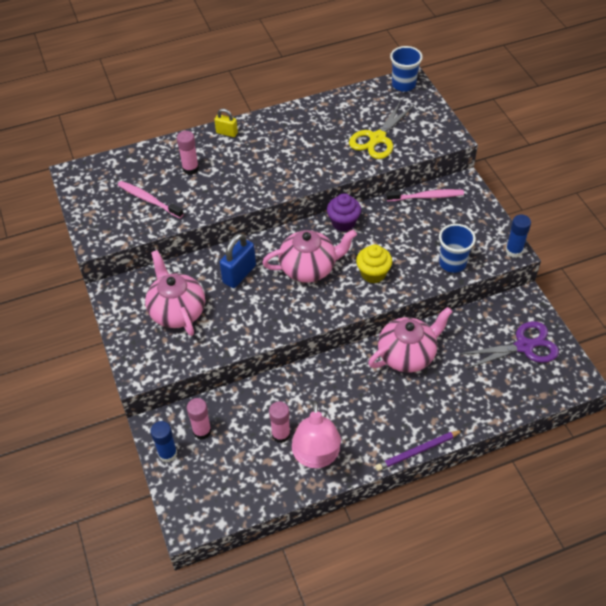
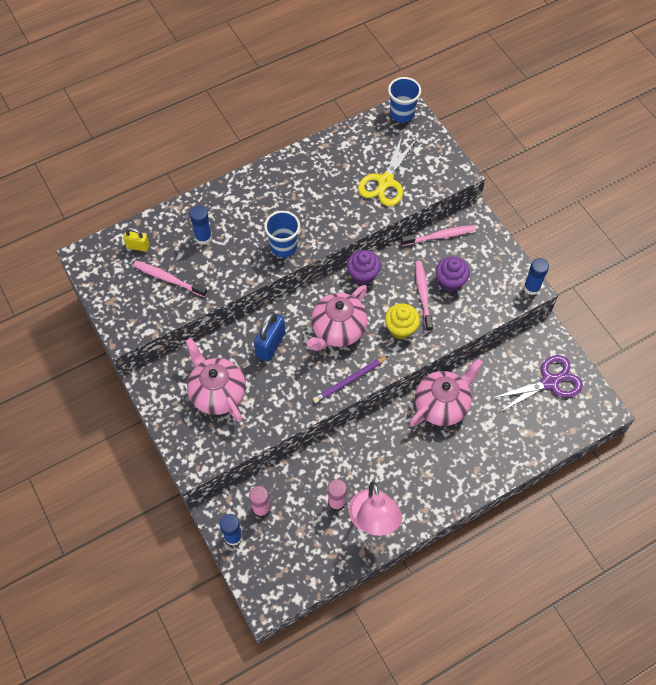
camera: 10 degrees left, 10 degrees up
pink glue stick [177,131,199,175] -> blue glue stick [190,206,212,245]
yellow padlock [214,109,238,137] -> yellow padlock moved to [123,228,150,252]
pink teapot [262,230,357,283] -> pink teapot turned 150 degrees clockwise [306,285,368,351]
purple pencil [375,430,463,471] -> purple pencil moved to [313,356,388,403]
blue cup [439,224,476,273] -> blue cup moved to [264,211,300,257]
none -> pink toothbrush [415,261,433,332]
none -> purple cupcake [436,257,470,292]

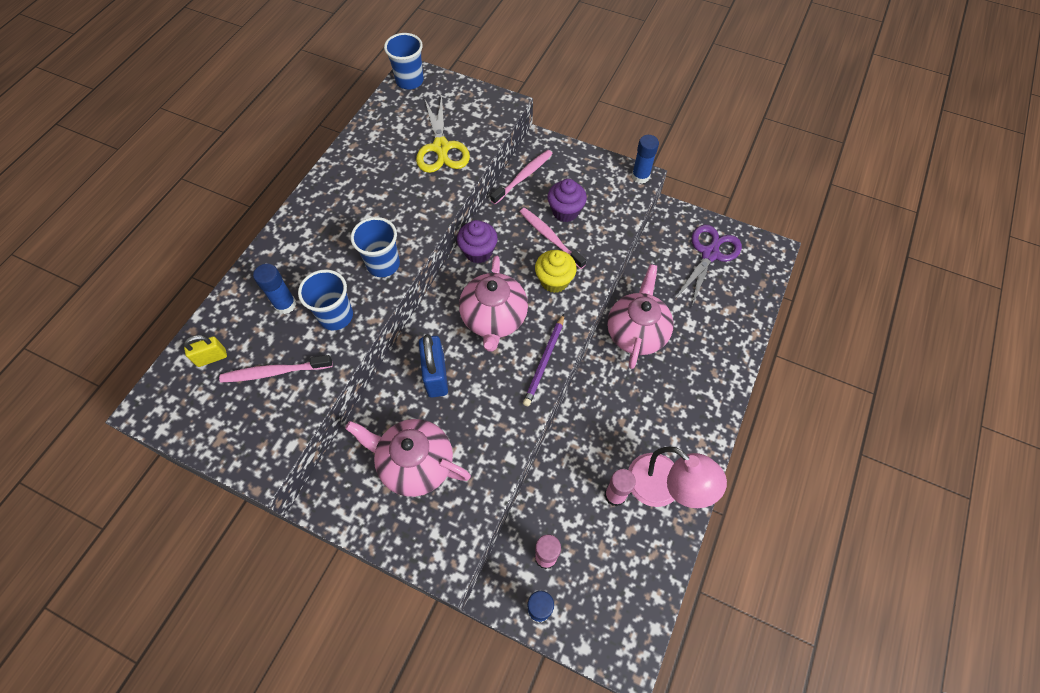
camera: 35 degrees left, 0 degrees up
none -> blue cup [298,269,353,330]

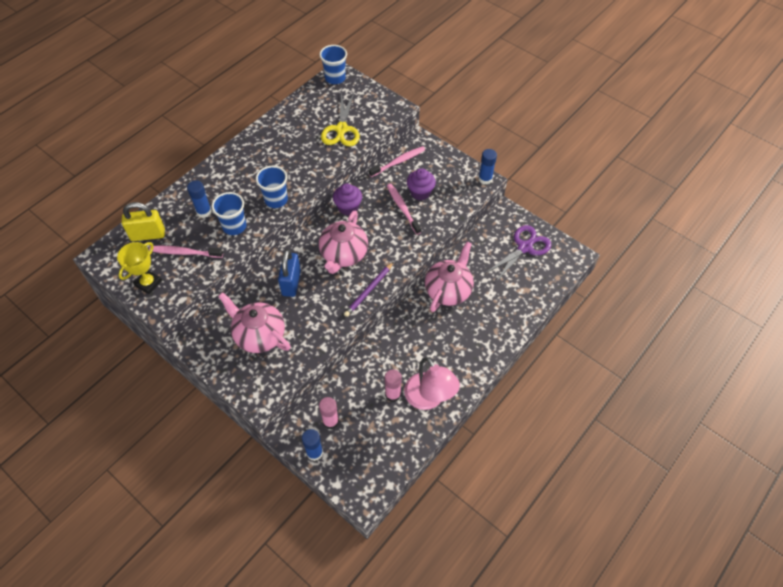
camera: 15 degrees right, 5 degrees down
yellow padlock [184,335,227,367] -> yellow padlock [121,202,165,241], size x1.67
yellow cupcake [535,250,577,293] -> none
none -> yellow trophy [117,242,162,294]

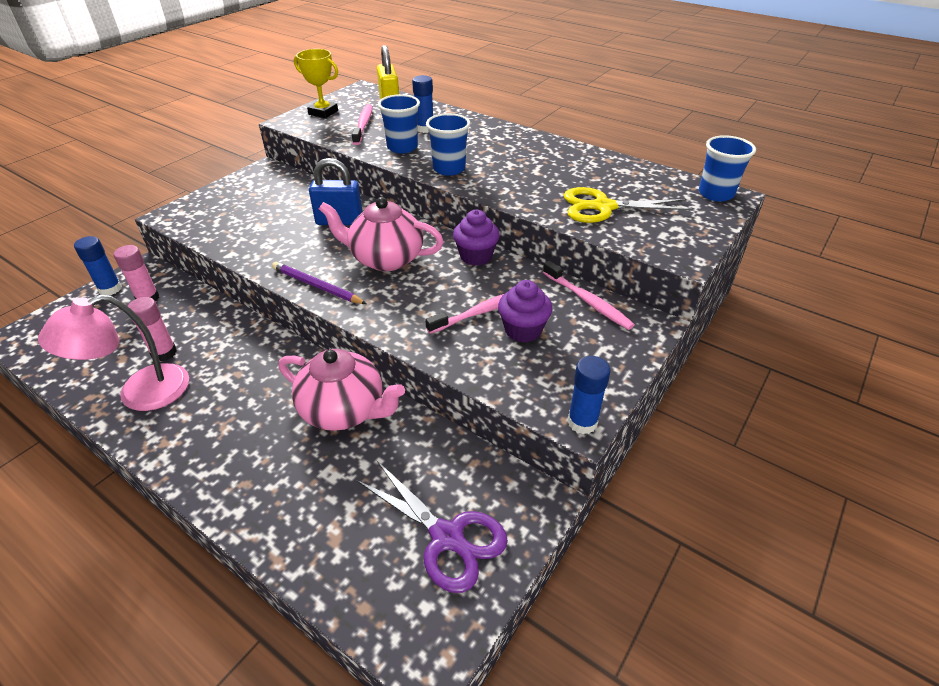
camera: 85 degrees right, 15 degrees down
pink teapot [218,292,291,353] -> none

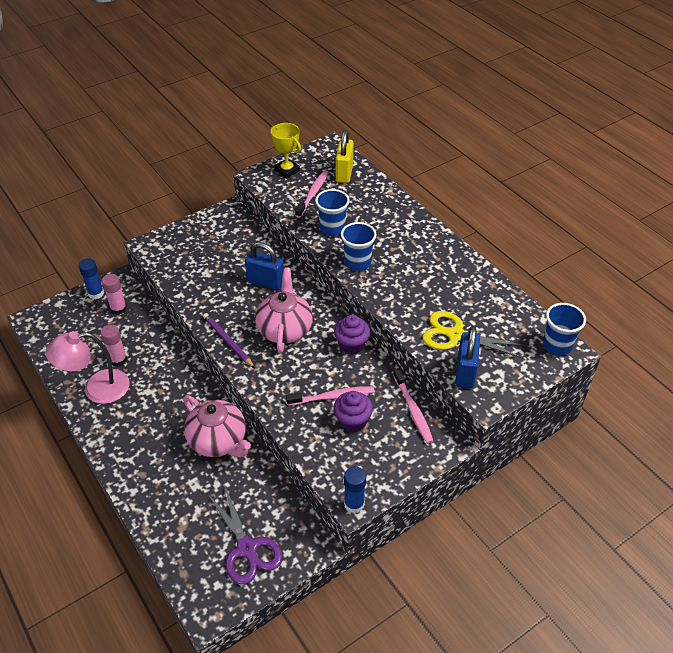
camera: 20 degrees right, 5 degrees up
pink teapot [319,197,444,271] -> pink teapot turned 60 degrees clockwise [255,267,313,353]
blue glue stick [412,75,433,133] -> none
none -> blue padlock [455,326,480,388]

